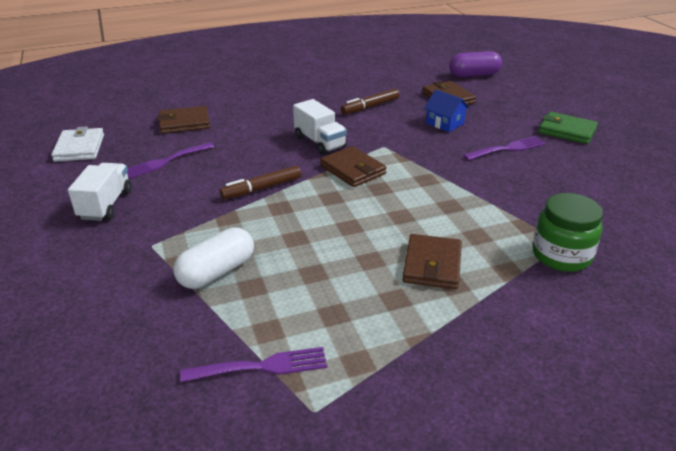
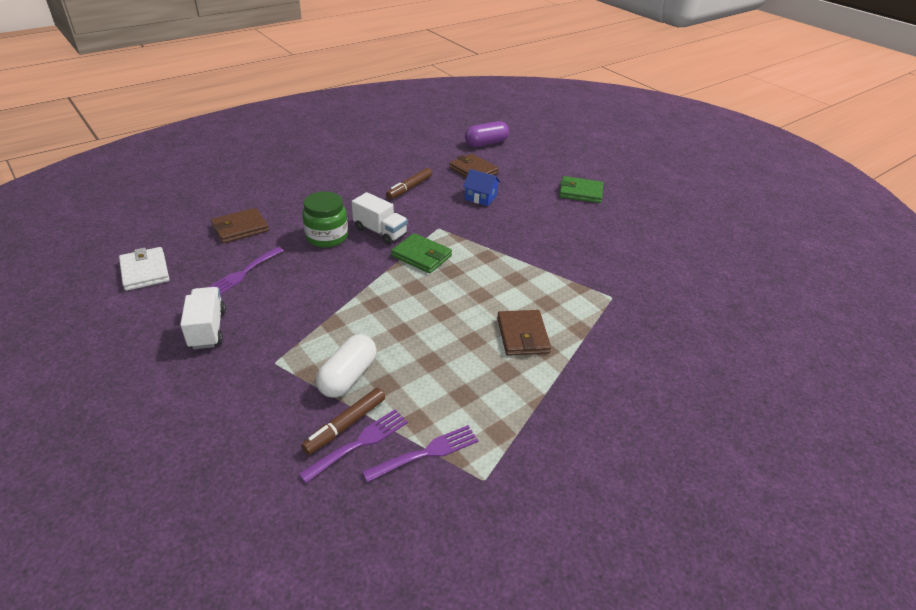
camera: 20 degrees left, 5 degrees up
brown marker [220,165,301,199] -> brown marker moved to [301,388,385,455]
brown wallet [320,146,387,187] -> green wallet [391,233,452,273]
purple fork [463,136,546,160] -> purple fork moved to [299,409,408,483]
green jar [532,193,603,272] -> green jar moved to [302,191,348,248]

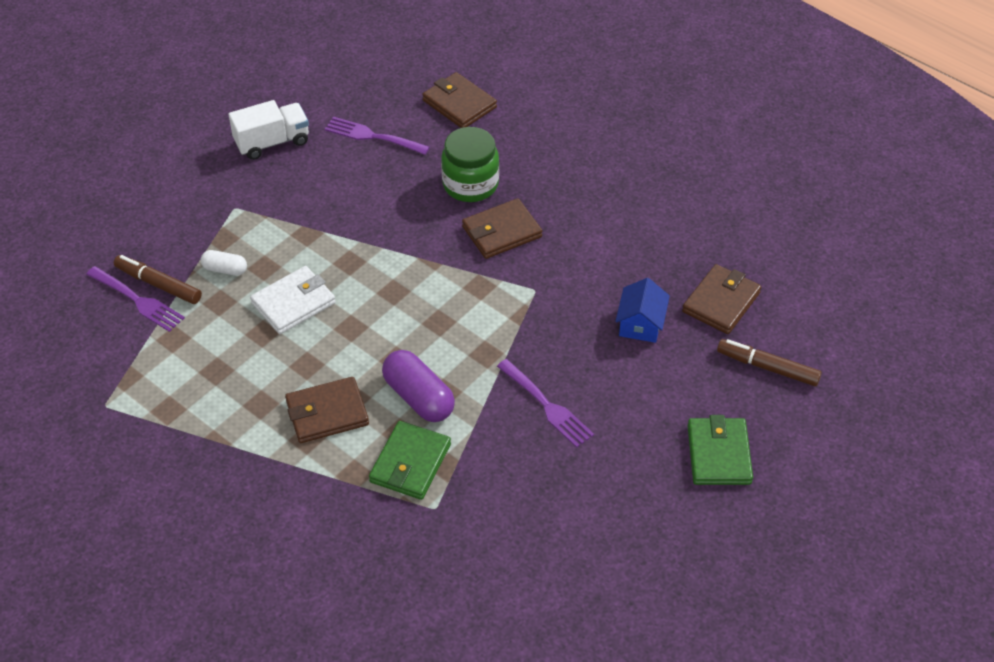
camera: 80 degrees right, 10 degrees up
white wallet [119,247,170,291] -> white wallet moved to [250,266,336,334]
white capsule [316,334,377,398] -> white capsule [201,250,247,276], size x0.56
white truck [352,192,408,245] -> brown wallet [462,198,542,259]
purple fork [362,425,479,482] -> purple fork moved to [497,359,594,448]
brown marker [386,168,432,200] -> brown marker moved to [717,339,822,386]
green wallet [391,233,452,273] -> green wallet moved to [369,421,451,500]
purple capsule [465,121,509,147] -> purple capsule moved to [382,350,455,422]

